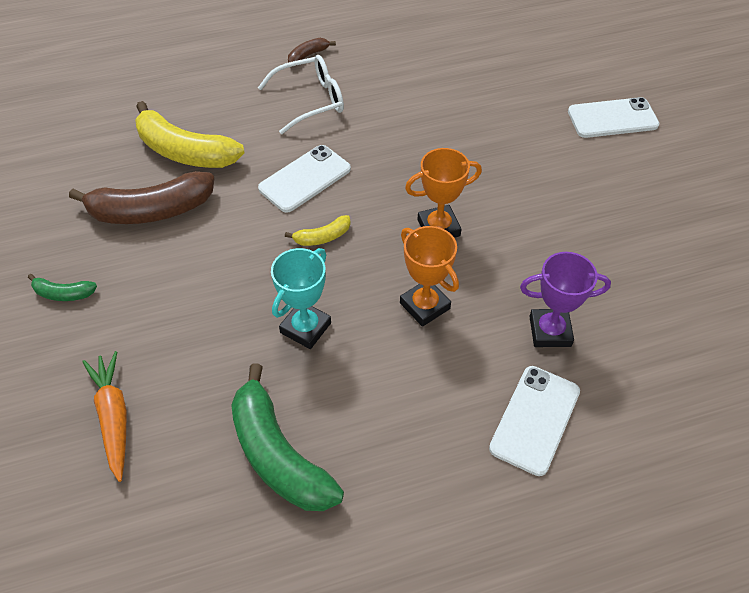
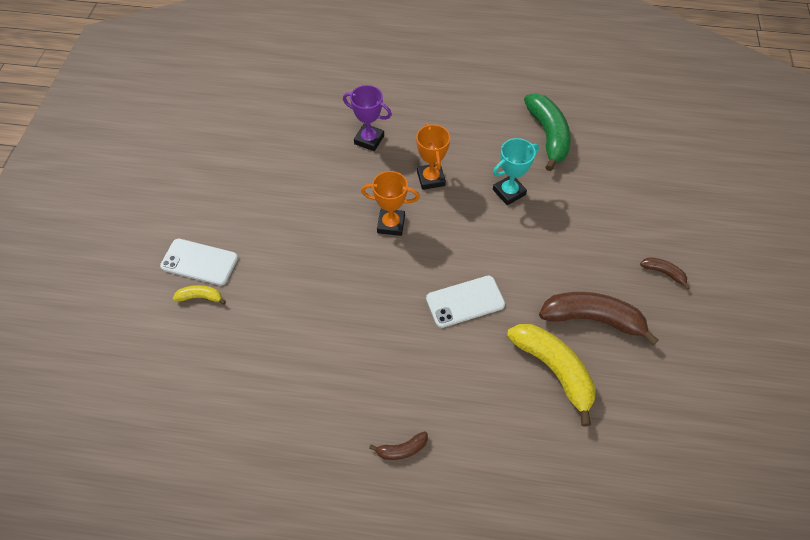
camera: 155 degrees left, 5 degrees up
green banana [28,274,97,301] -> brown banana [640,257,690,290]
orange carrot [82,351,127,482] -> none
white glasses [258,55,344,134] -> none
yellow banana [285,215,351,246] -> yellow banana moved to [173,285,226,305]
white phone [489,366,580,476] -> none

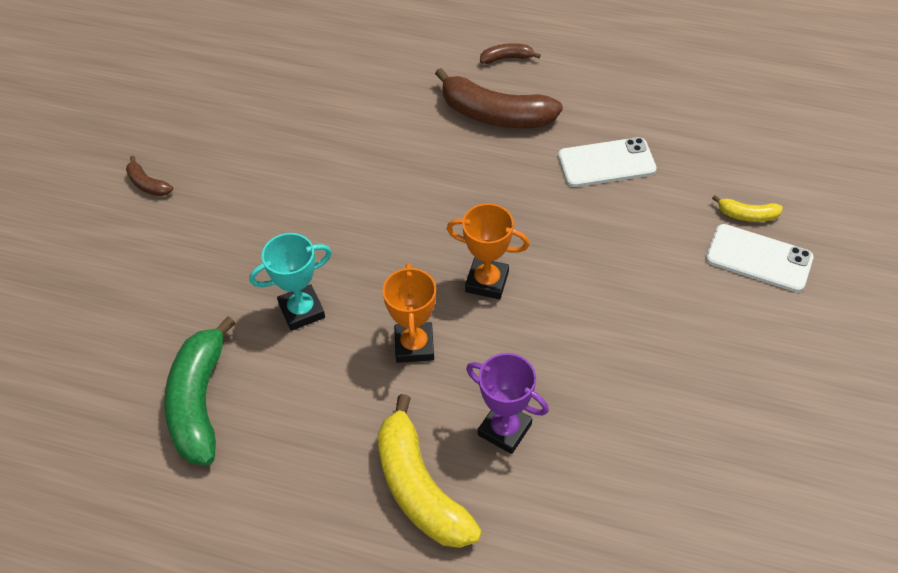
camera: 170 degrees left, 5 degrees down
white phone [426,276,505,328] -> white phone moved to [558,137,657,187]
yellow banana [507,324,596,426] -> yellow banana moved to [378,394,482,548]
brown banana [539,292,658,345] -> brown banana moved to [435,68,563,128]

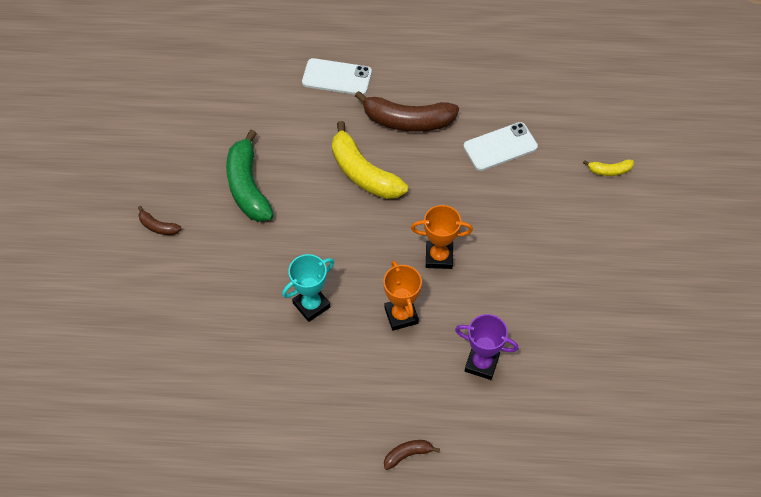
camera: 15 degrees left, 5 degrees up
green banana [164,316,235,465] -> green banana moved to [226,130,274,222]
yellow banana [378,394,482,548] -> yellow banana moved to [332,121,408,199]
brown banana [480,43,541,64] -> brown banana moved to [384,440,440,470]
white phone [706,224,813,292] -> white phone moved to [302,58,372,95]

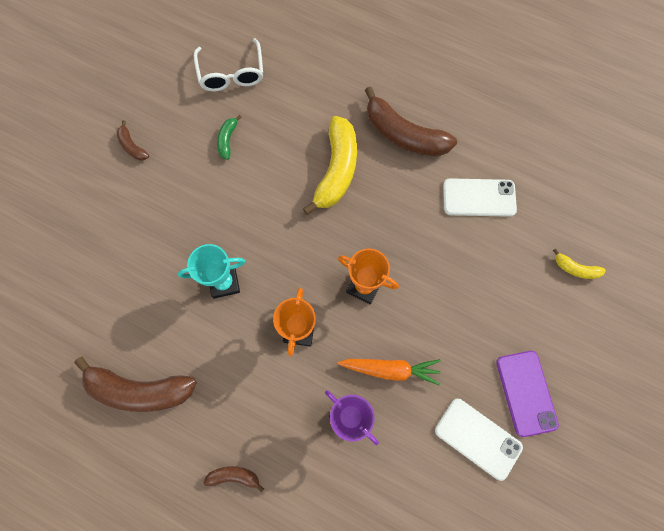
camera: 25 degrees right, 15 degrees up
green banana [226,130,274,222] -> green banana [217,115,242,160], size x0.47
white phone [302,58,372,95] -> white phone moved to [435,399,523,481]
yellow banana [332,121,408,199] -> yellow banana turned 150 degrees counterclockwise [303,116,357,215]
none -> brown banana [74,357,197,412]
none -> white glasses [194,38,263,92]
none -> orange carrot [337,359,441,386]
none -> purple phone [496,351,559,437]

